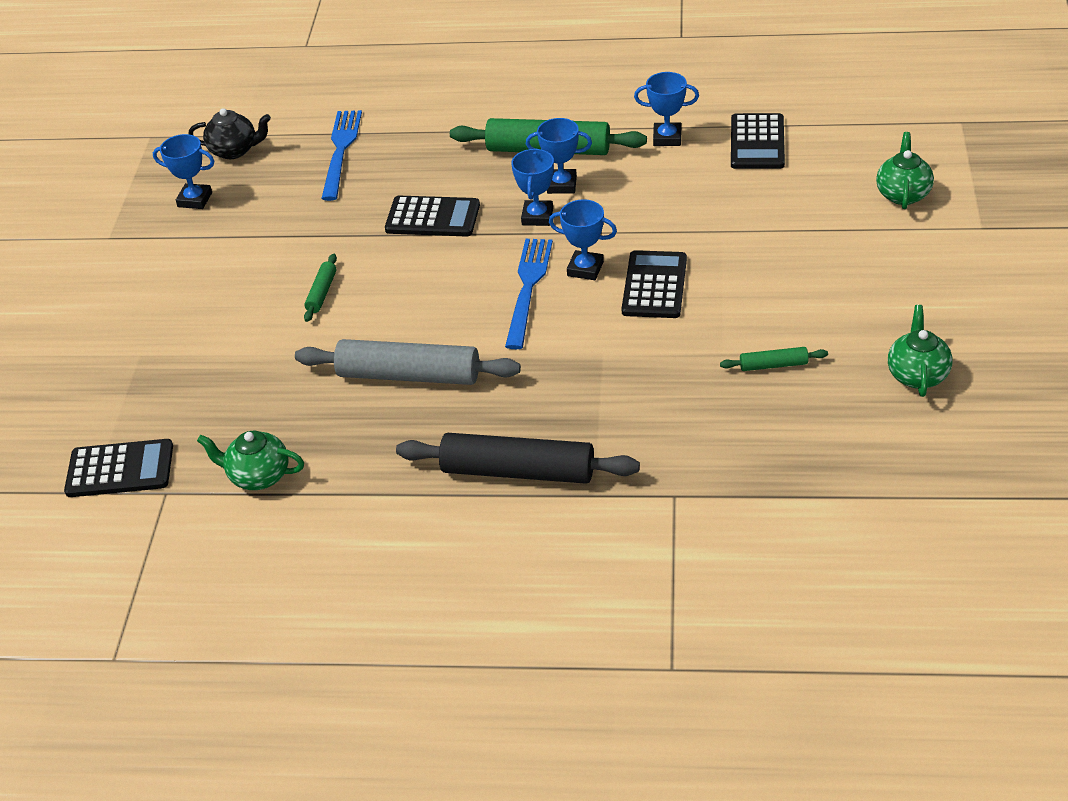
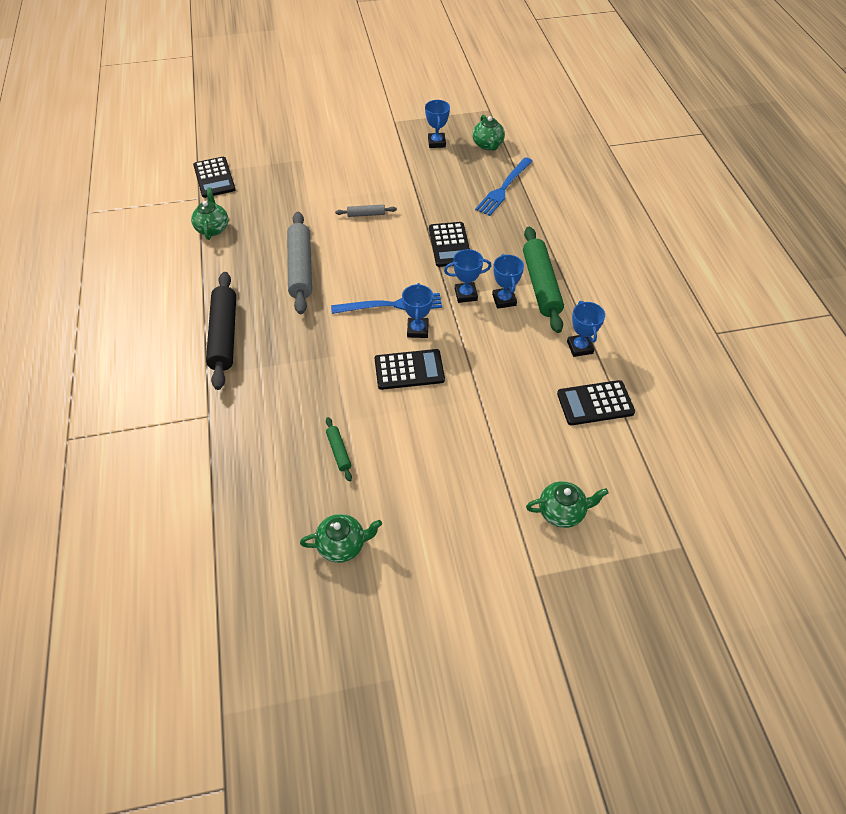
camera: 70 degrees right, 10 degrees up
black teapot [189,108,271,159] -> green teapot [472,115,505,151]
green rolling pin [304,254,337,322] -> grey rolling pin [335,204,397,217]
blue fork [321,110,362,201] -> blue fork turned 135 degrees clockwise [475,157,532,216]

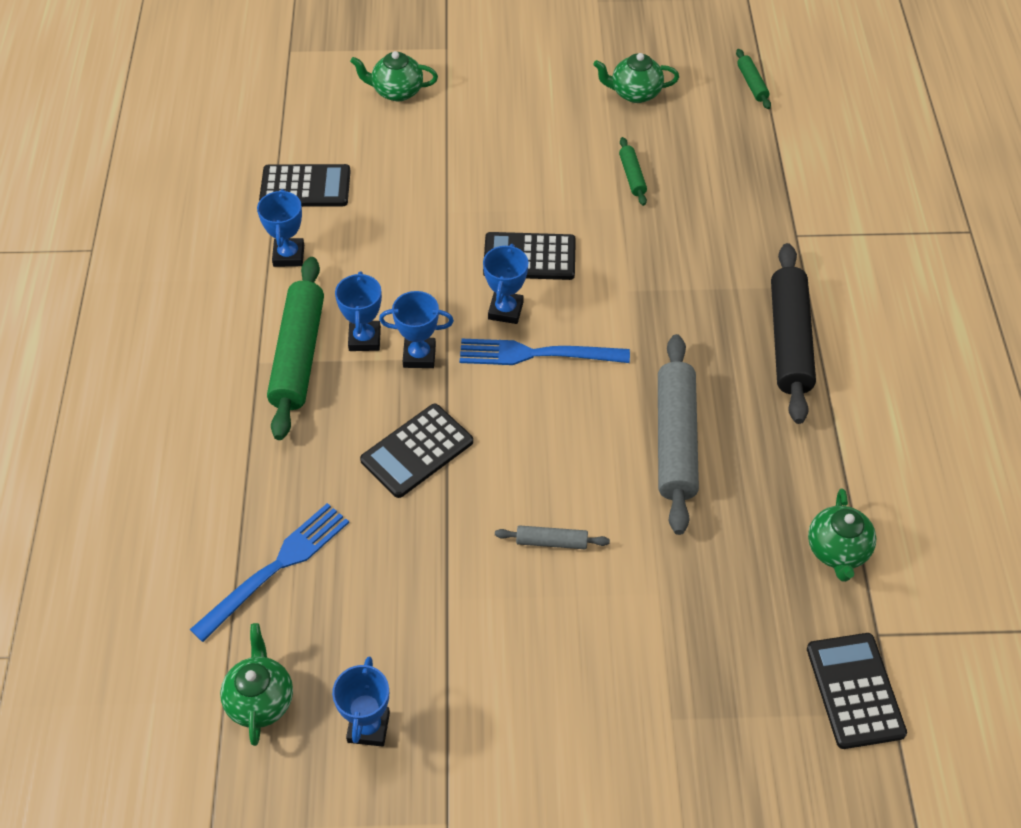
camera: 170 degrees left, 0 degrees up
black calculator [429,222,470,267] -> black calculator turned 135 degrees counterclockwise [360,404,473,498]
none -> green rolling pin [736,49,771,109]

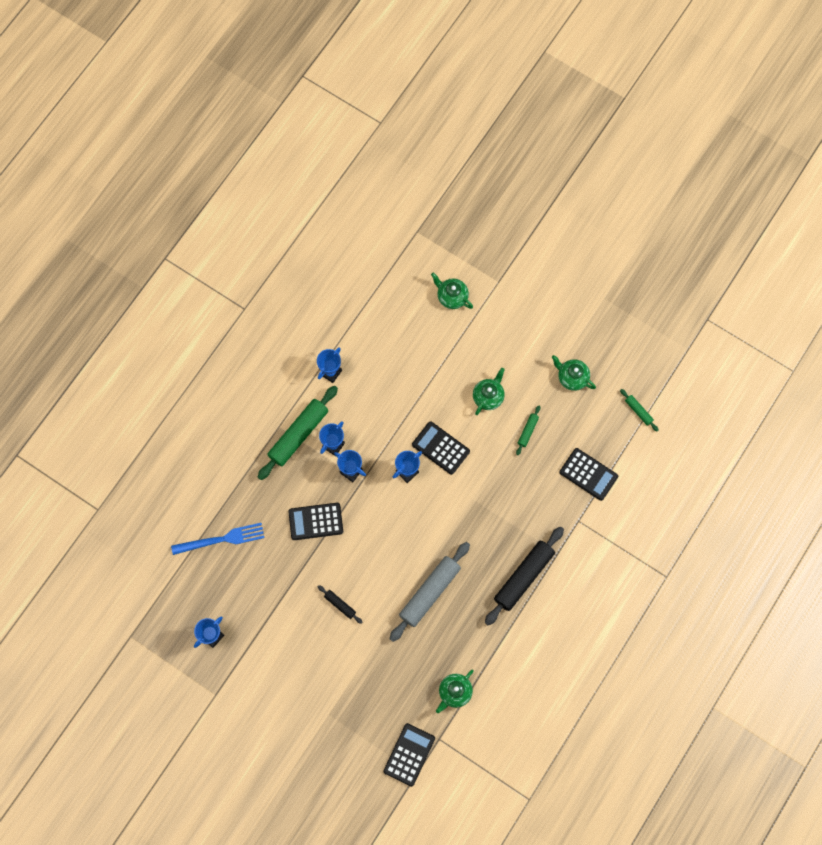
camera: 35 degrees right, 20 degrees up
green teapot [220,623,293,746] -> green teapot moved to [473,368,505,415]
black calculator [259,164,351,207] -> black calculator moved to [559,448,618,501]
blue fork [460,339,630,365] -> none
grey rolling pin [495,525,610,549] -> black rolling pin [318,585,362,624]
green rolling pin [736,49,771,109] -> green rolling pin turned 60 degrees counterclockwise [620,389,658,431]

